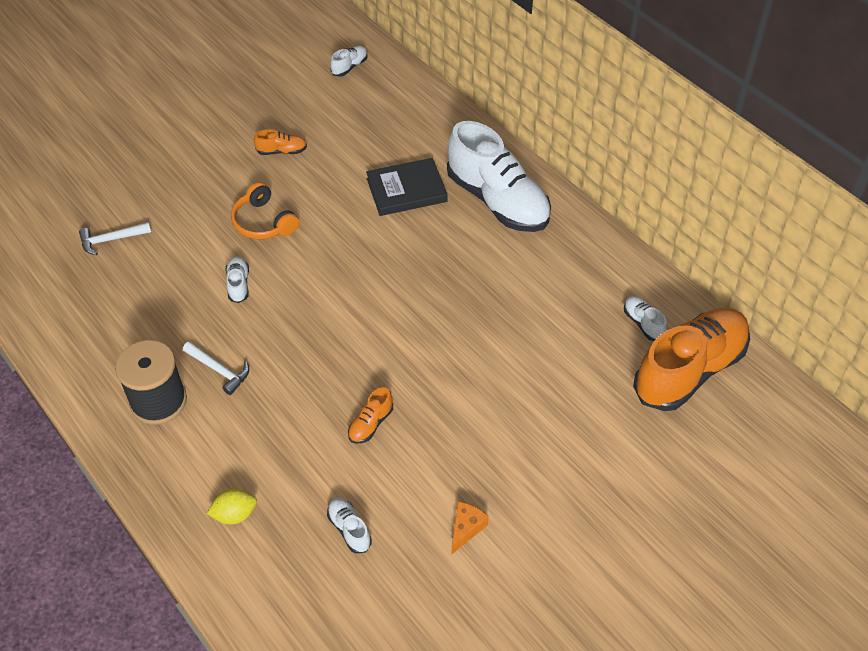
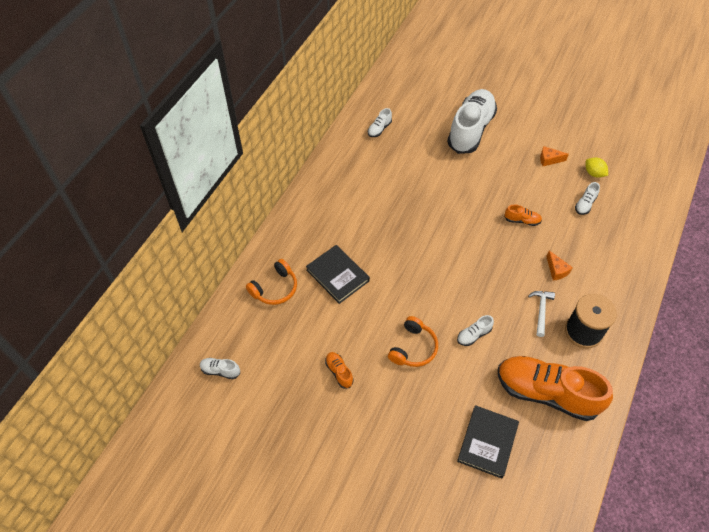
camera: 115 degrees left, 5 degrees up
white hammer [79,222,151,255] -> black book [457,405,519,479]
yellow lemon [207,489,257,524] -> yellow lemon moved to [585,157,608,178]
white shoe [447,121,551,232] -> white shoe moved to [447,89,497,154]
orange shoe [633,308,750,411] -> orange shoe moved to [498,356,613,421]
none -> orange headphones [246,259,297,305]
none -> orange cheese [546,250,573,281]

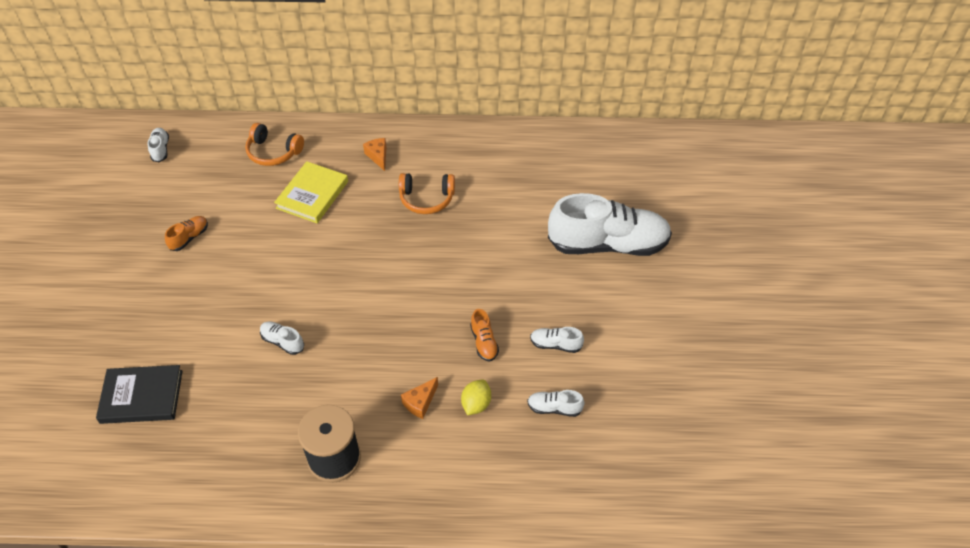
camera: 65 degrees right, 5 degrees down
black book [306,245,370,304] -> yellow book [274,161,348,223]
white shoe [368,108,392,137] -> white shoe moved to [530,327,584,353]
orange headphones [388,316,438,367] -> orange headphones moved to [399,173,455,214]
orange shoe [498,356,613,421] -> none
white hammer [528,291,555,337] -> none
orange cheese [540,146,569,166] -> orange cheese moved to [363,138,387,171]
yellow lemon [585,157,608,178] -> yellow lemon moved to [461,380,491,415]

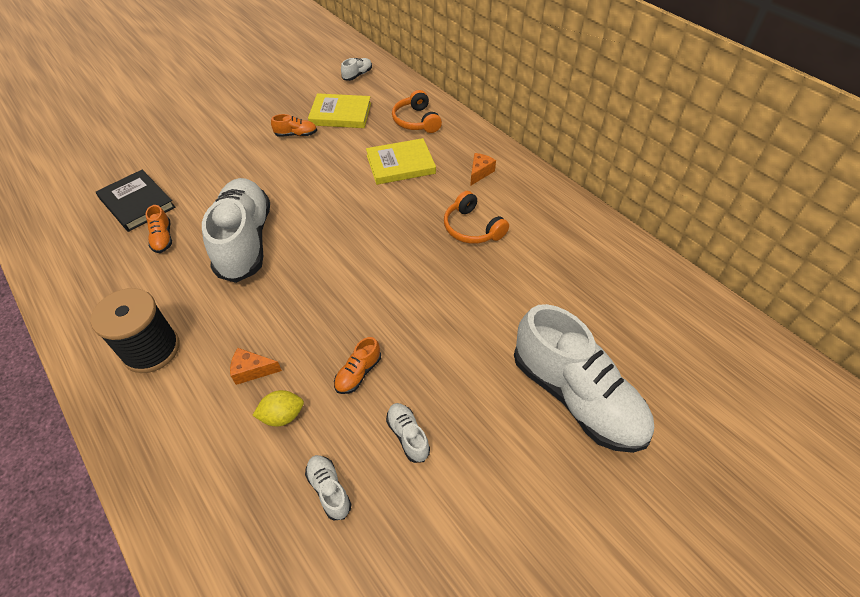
camera: 50 degrees right, 0 degrees up
white shoe [260,322,304,355] -> white shoe [202,178,270,283], size x2.49
none -> orange shoe [145,205,172,253]
none -> yellow book [308,93,371,128]

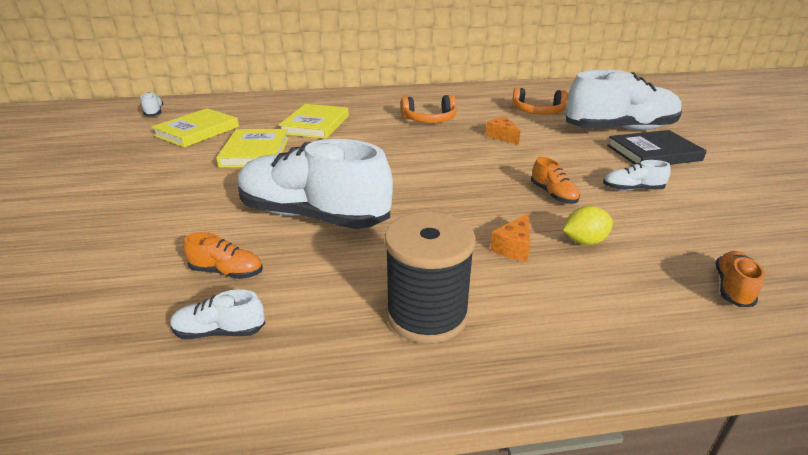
camera: 60 degrees left, 20 degrees down
black book [96,170,175,232] -> black book moved to [607,130,707,165]
yellow lemon [252,390,304,427] -> yellow lemon turned 60 degrees clockwise [563,206,613,245]
orange shoe [271,114,317,137] -> orange shoe moved to [716,251,765,307]
white shoe [305,455,352,521] -> white shoe moved to [170,289,265,339]
orange headphones [392,90,442,133] -> orange headphones moved to [512,88,567,115]
orange cheese [470,153,496,186] -> orange cheese moved to [486,117,521,145]
none -> yellow book [216,129,289,168]

